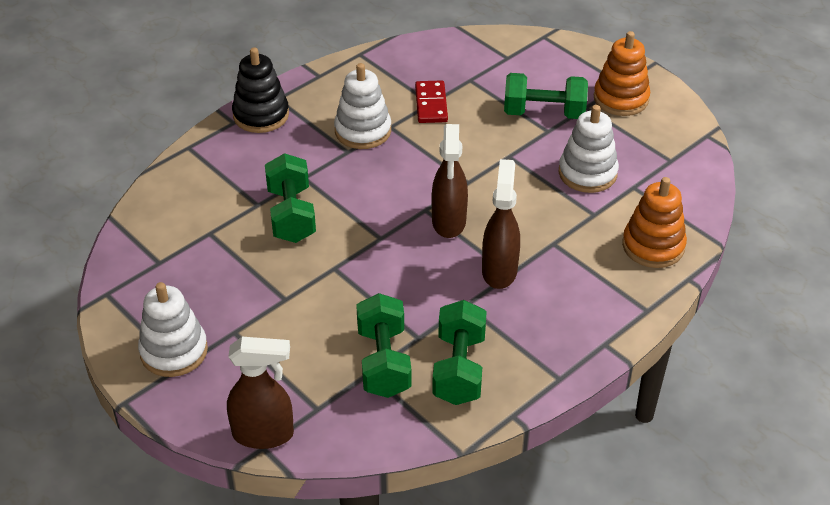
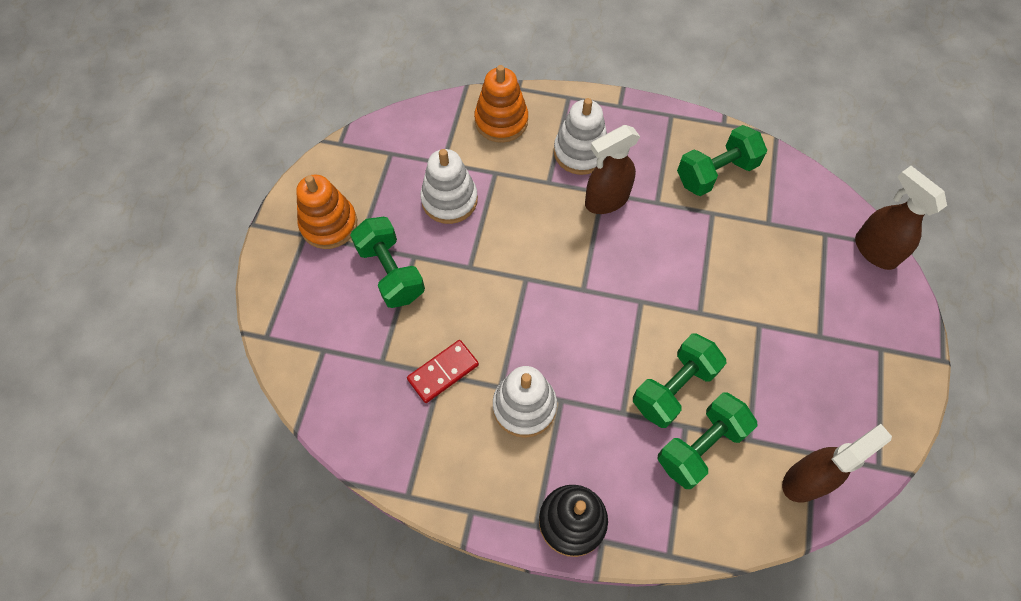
camera: 125 degrees left, 20 degrees up
white stacking toy [138,282,208,377] -> white stacking toy moved to [554,98,607,175]
green dumbbell [356,293,411,398] -> green dumbbell moved to [658,392,757,489]
brown spray bottle [432,124,468,238] -> brown spray bottle moved to [782,424,892,502]

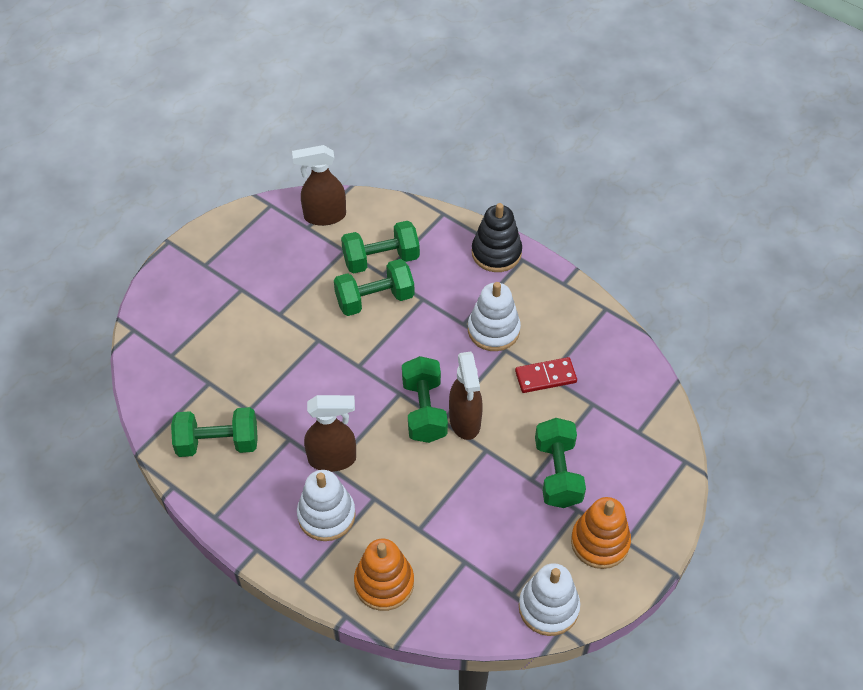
camera: 155 degrees left, 10 degrees down
white stacking toy [420,149,478,224] -> white stacking toy moved to [519,563,580,636]
brown spray bottle [855,166,947,270] -> brown spray bottle moved to [449,351,483,440]
none -> green dumbbell [402,356,448,443]

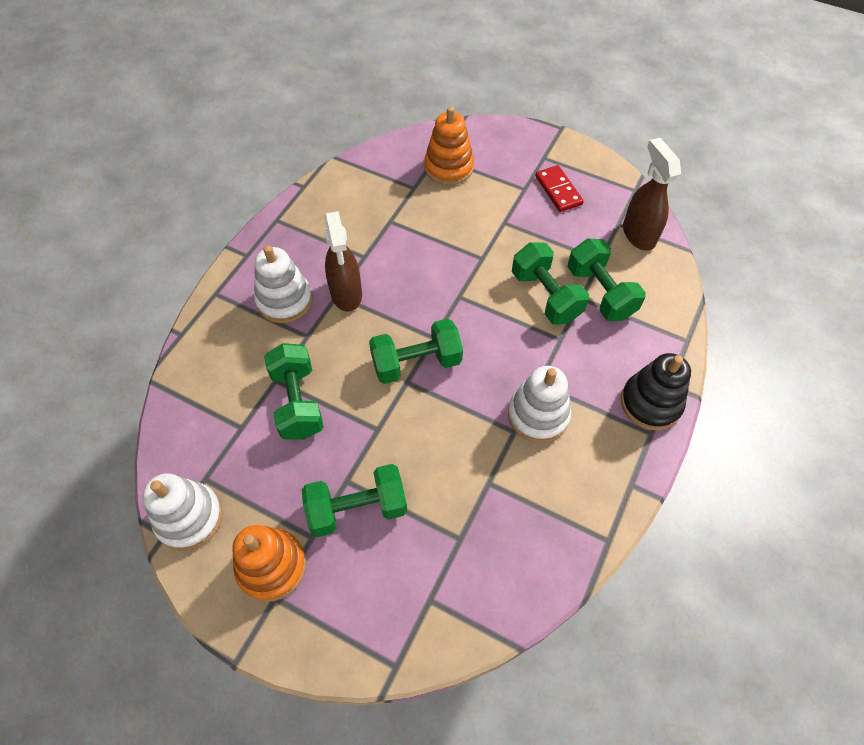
camera: 80 degrees right, 5 degrees up
green dumbbell [171,407,258,457] -> green dumbbell moved to [264,343,324,439]
orange stacking toy [354,539,414,611] -> orange stacking toy moved to [424,106,474,185]
brown spray bottle [449,351,483,440] -> none
red domino [515,357,577,393] -> red domino moved to [535,165,584,212]

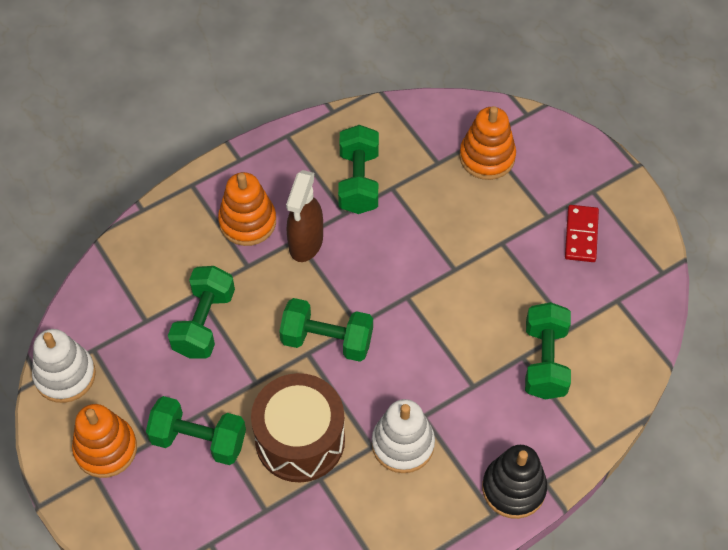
camera: 30 degrees right, 0 degrees up
white stacking toy [254,245,312,323] -> orange stacking toy [218,172,276,246]
green dumbbell [512,243,589,325] -> green dumbbell moved to [338,125,379,214]
brown spray bottle [623,138,681,251] -> none
none -> brown drum [251,373,345,482]

